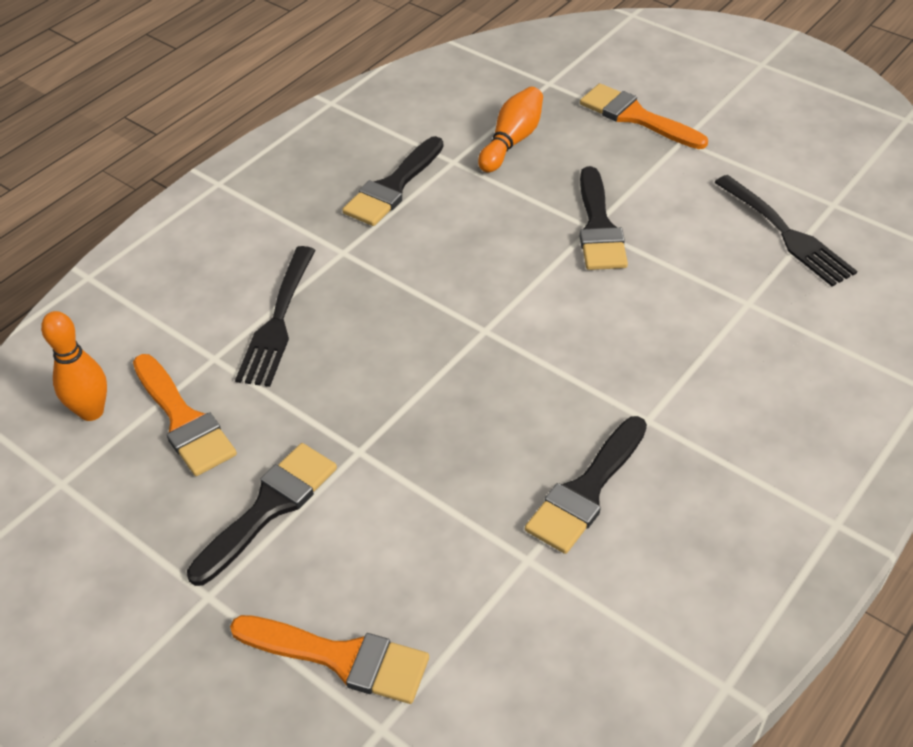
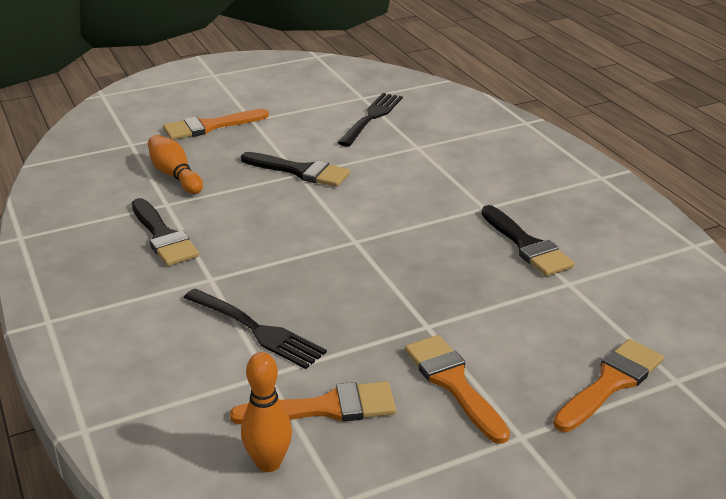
camera: 65 degrees left, 15 degrees down
black brush [187,443,337,586] -> orange brush [405,335,510,444]
black fork [714,175,857,287] -> black fork turned 60 degrees counterclockwise [338,93,403,147]

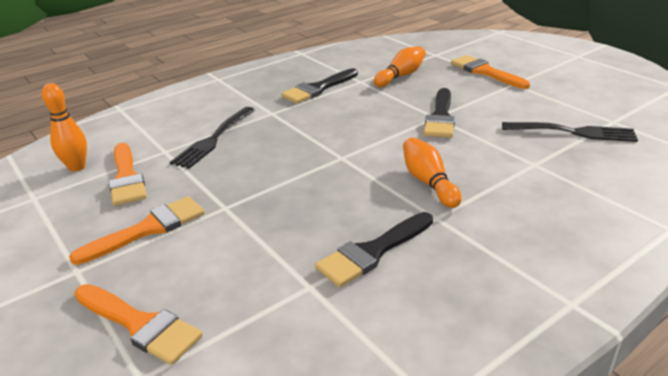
camera: 80 degrees right, 0 degrees up
none -> orange bowling pin [403,137,462,208]

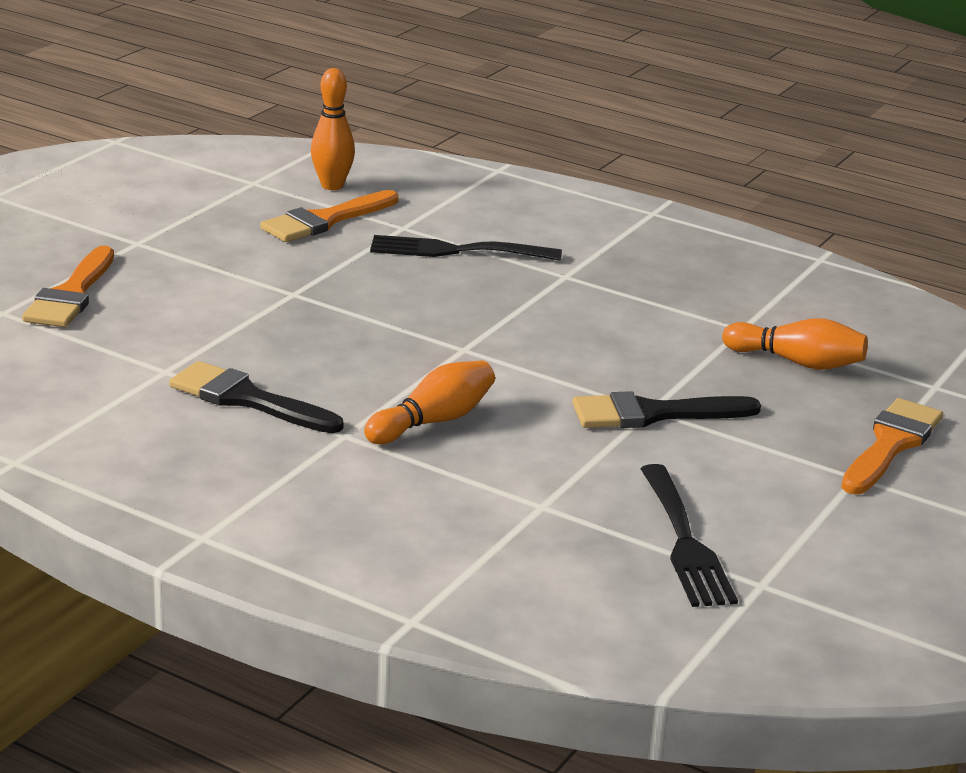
camera: 65 degrees right, 5 degrees down
orange brush [69,196,205,265] -> none
black brush [281,68,358,104] -> none

